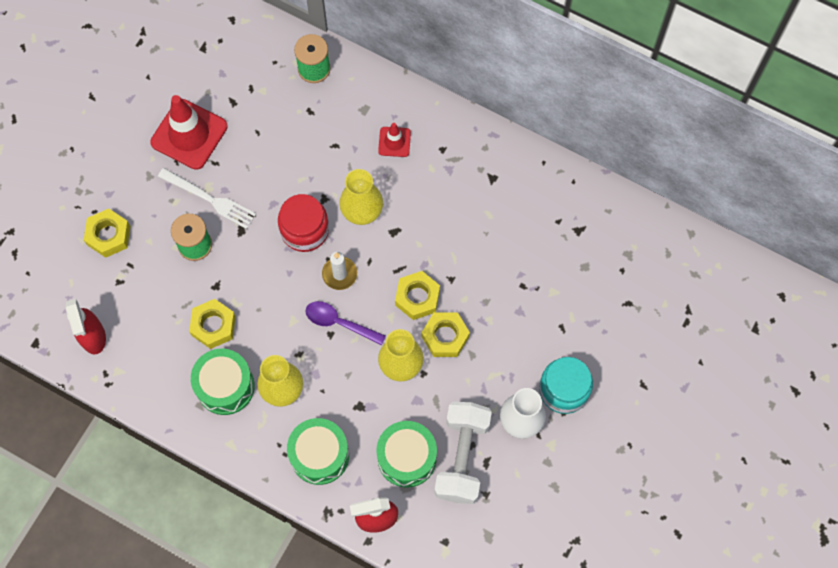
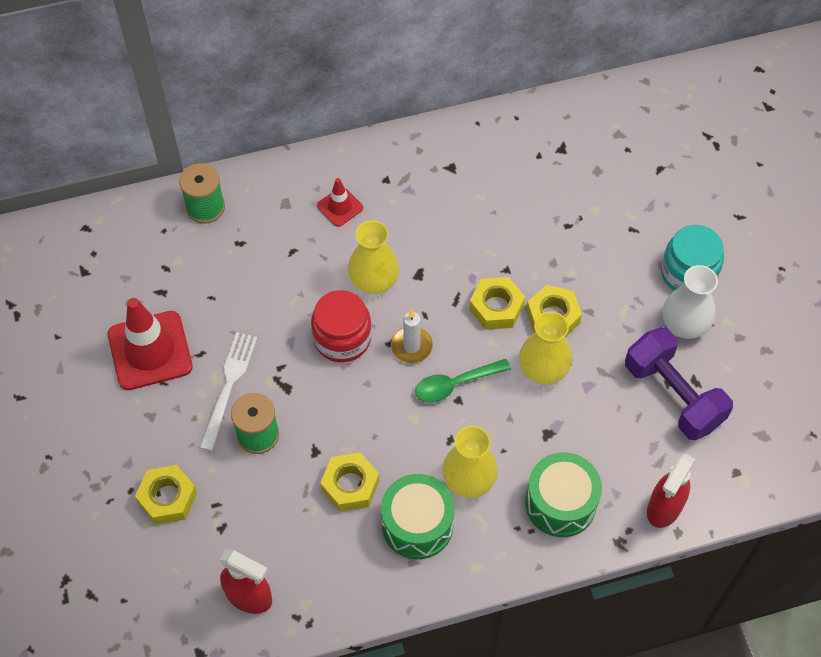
camera: 45 degrees left, 10 degrees down
white fork [158,168,256,229] -> white fork turned 60 degrees counterclockwise [199,332,257,451]
purple spoon [305,301,386,346] -> green spoon [415,359,511,402]
green drum [376,421,437,488] -> none
white dumbbell [434,402,492,504] -> purple dumbbell [625,327,733,440]

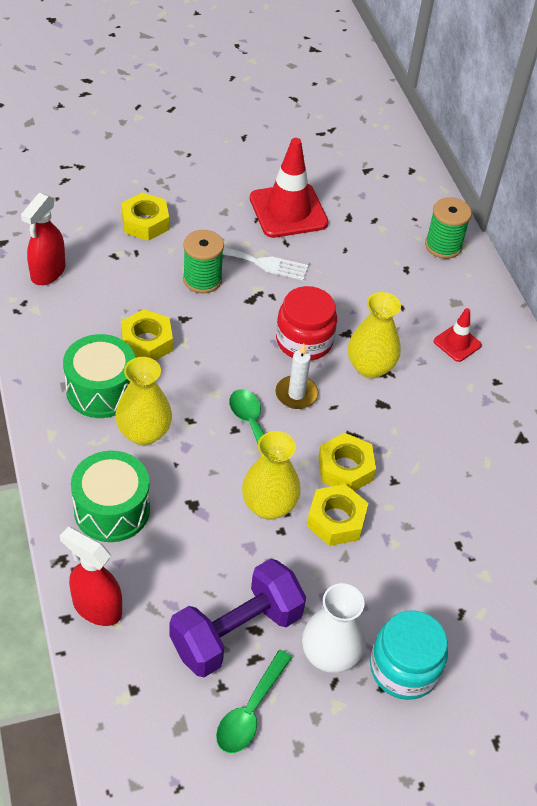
camera: 85 degrees right, 10 degrees down
none -> green spoon [216,650,292,753]

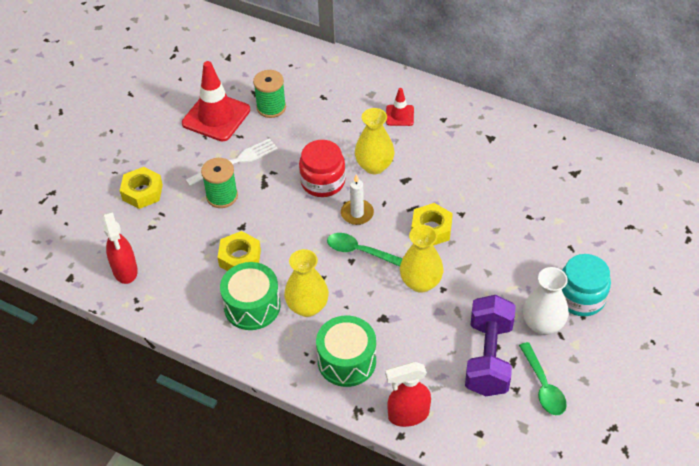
camera: 40 degrees left, 0 degrees up
yellow nut [307,484,369,546] -> none
green spool [425,197,472,259] -> green spool moved to [253,70,286,118]

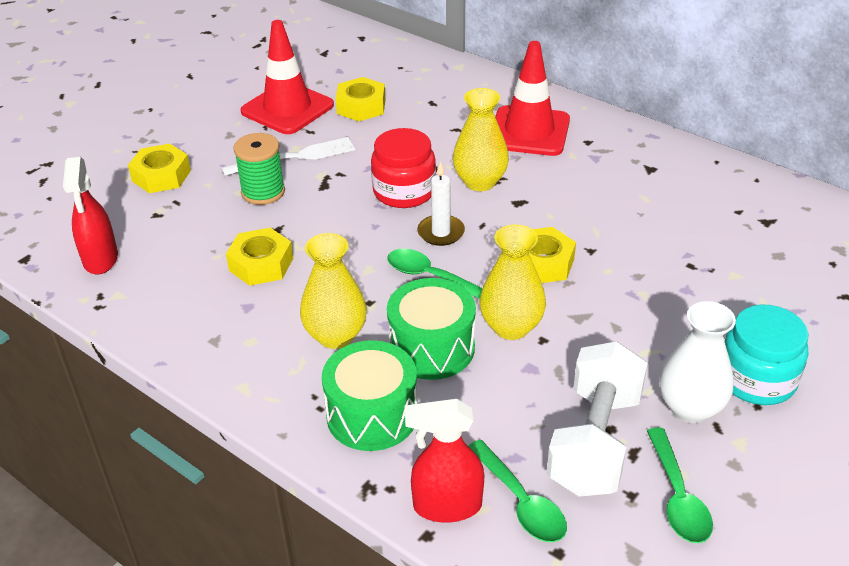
camera: 10 degrees right, 10 degrees down
green drum [220,262,280,330] -> green drum moved to [387,278,476,380]
green spool [253,70,286,118] -> yellow nut [336,77,385,121]
red traffic cone [386,88,414,126] -> red traffic cone [495,41,570,156], size x1.96
purple dumbbell [465,295,516,396] -> white dumbbell [547,341,648,497]
none -> green spoon [468,439,567,542]

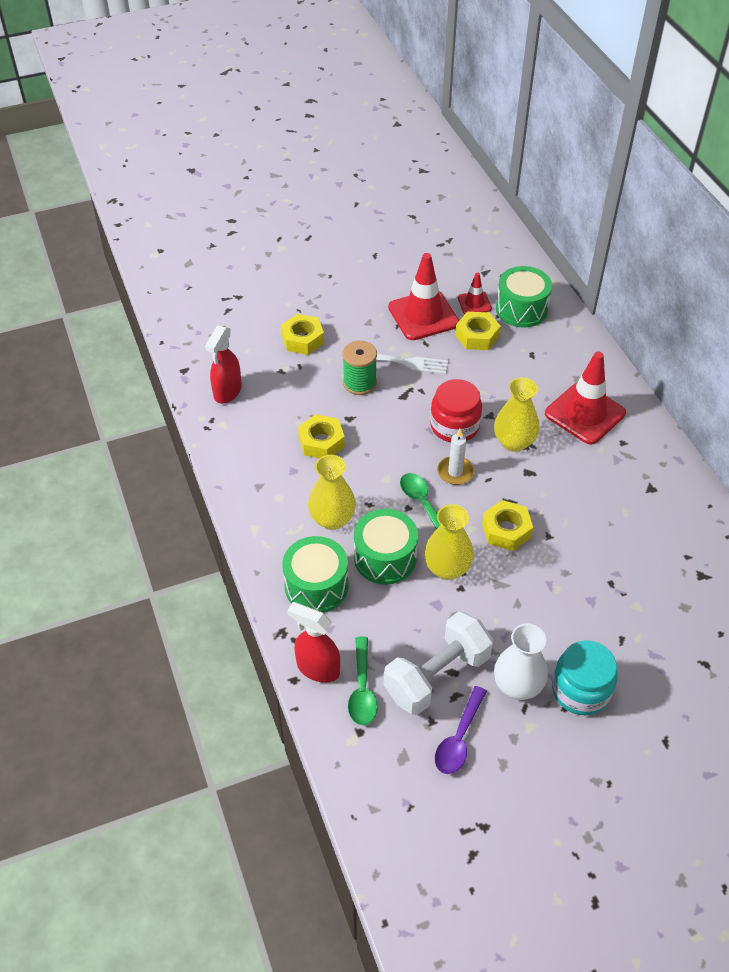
camera: 30 degrees right, 10 degrees up
green spoon [647,427,713,543] -> purple spoon [435,686,487,774]
none -> red traffic cone [458,272,492,314]
none -> green drum [496,266,552,327]

